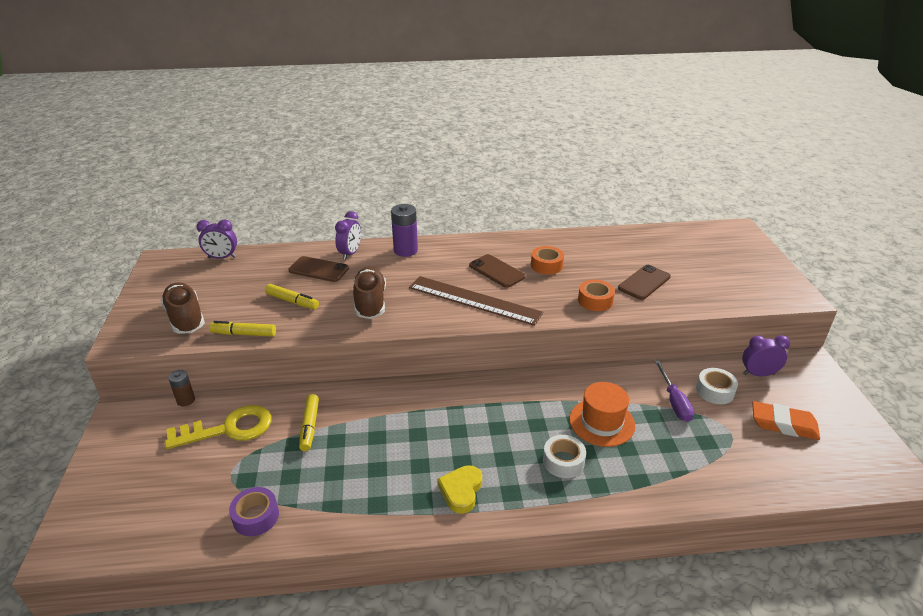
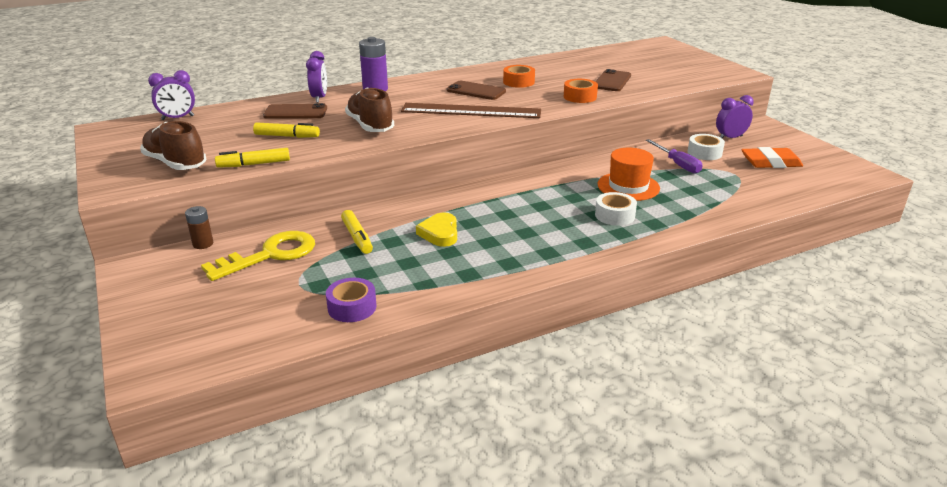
camera: 20 degrees left, 5 degrees down
yellow heart [437,465,482,514] -> yellow heart moved to [416,212,457,247]

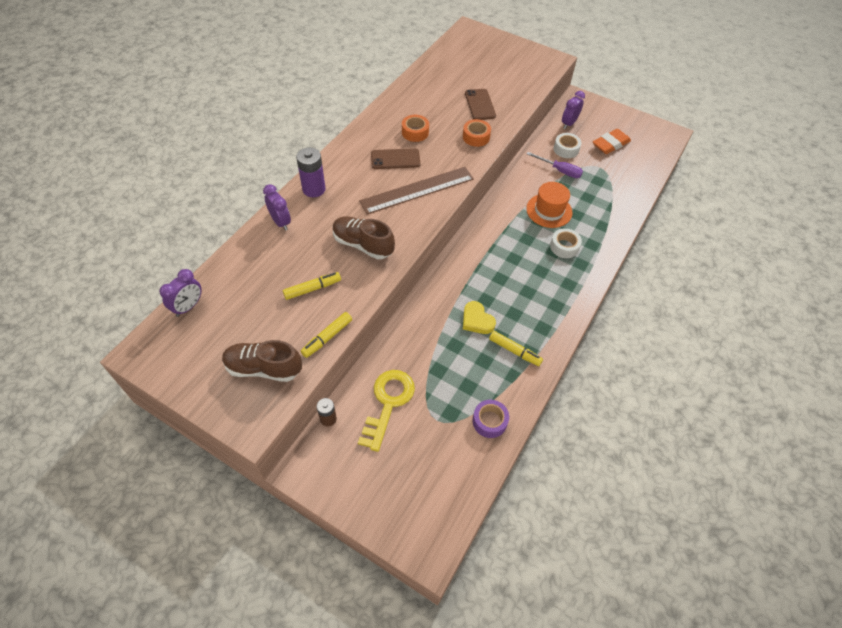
camera: 35 degrees left, 25 degrees up
brown phone [263,103,327,119] -> none
yellow marker [341,210,373,254] -> yellow marker moved to [489,331,543,366]

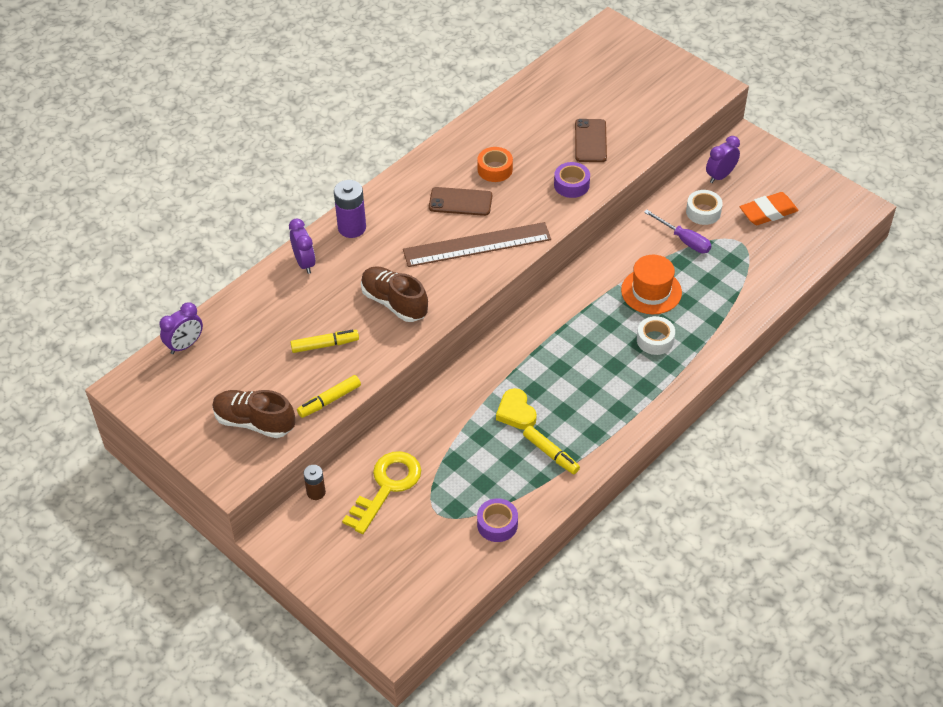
camera: 15 degrees right, 5 degrees down
orange tape [463,119,491,147] -> purple tape [554,162,590,198]

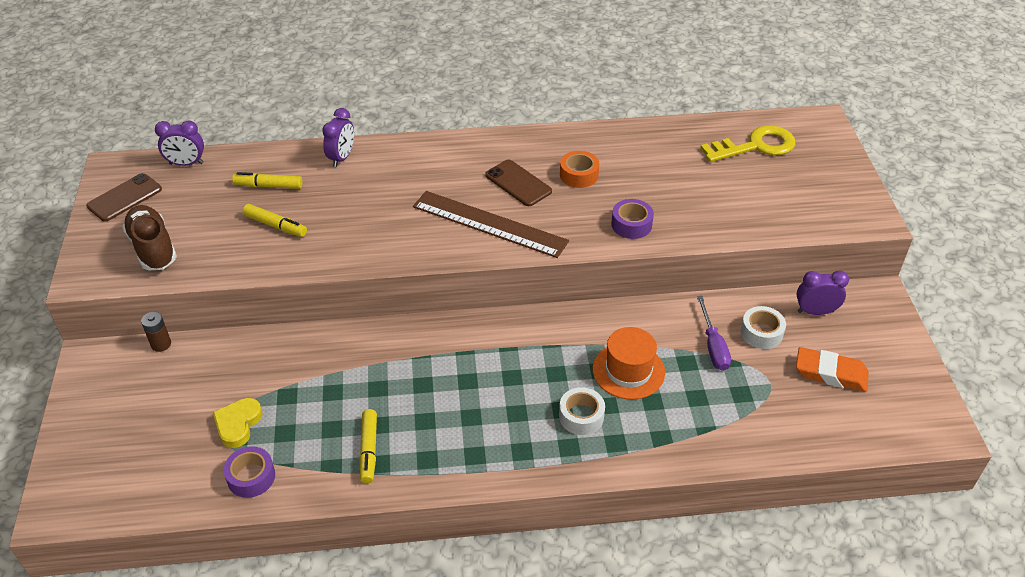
camera: 40 degrees right, 5 degrees down
yellow marker [297,375,361,418] -> yellow marker moved to [232,172,302,189]
purple battery [334,180,366,238] -> none
yellow key [342,451,421,534] -> yellow key moved to [700,125,795,162]
brown shoe [361,266,428,322] -> none
yellow heart [496,388,537,430] -> yellow heart moved to [213,398,263,448]
brown phone [575,119,607,162] -> brown phone moved to [87,173,162,222]

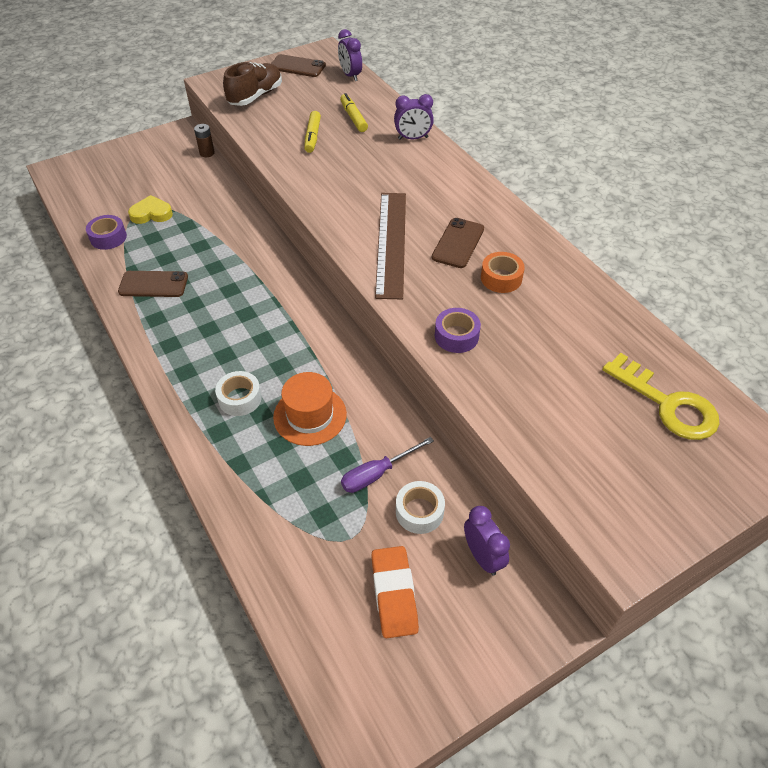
camera: 65 degrees right, 5 degrees up
yellow marker [359,409,377,483] -> brown phone [118,271,188,297]

